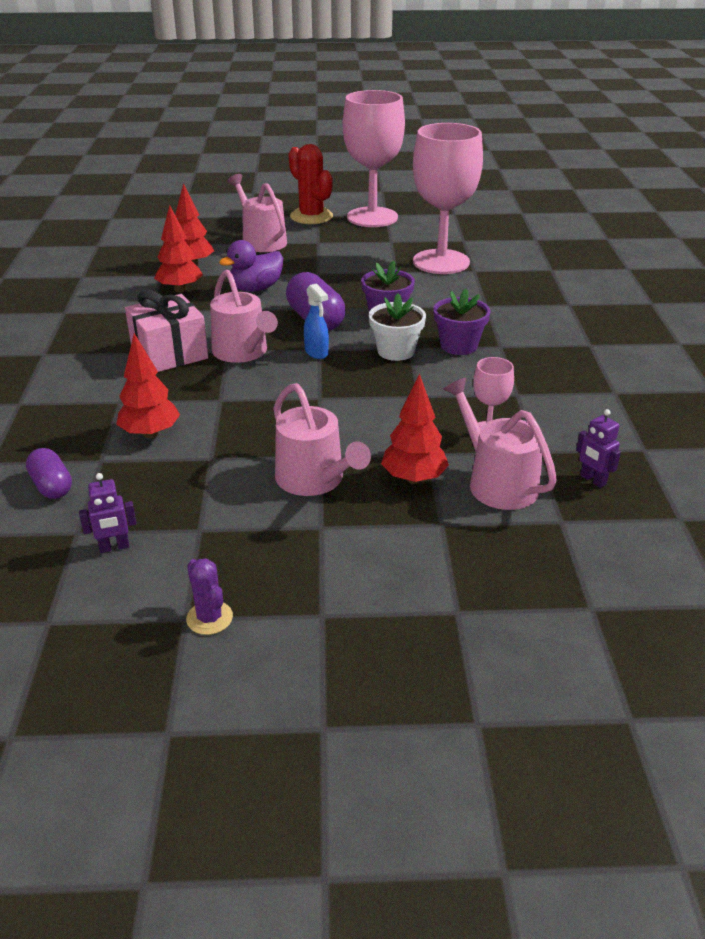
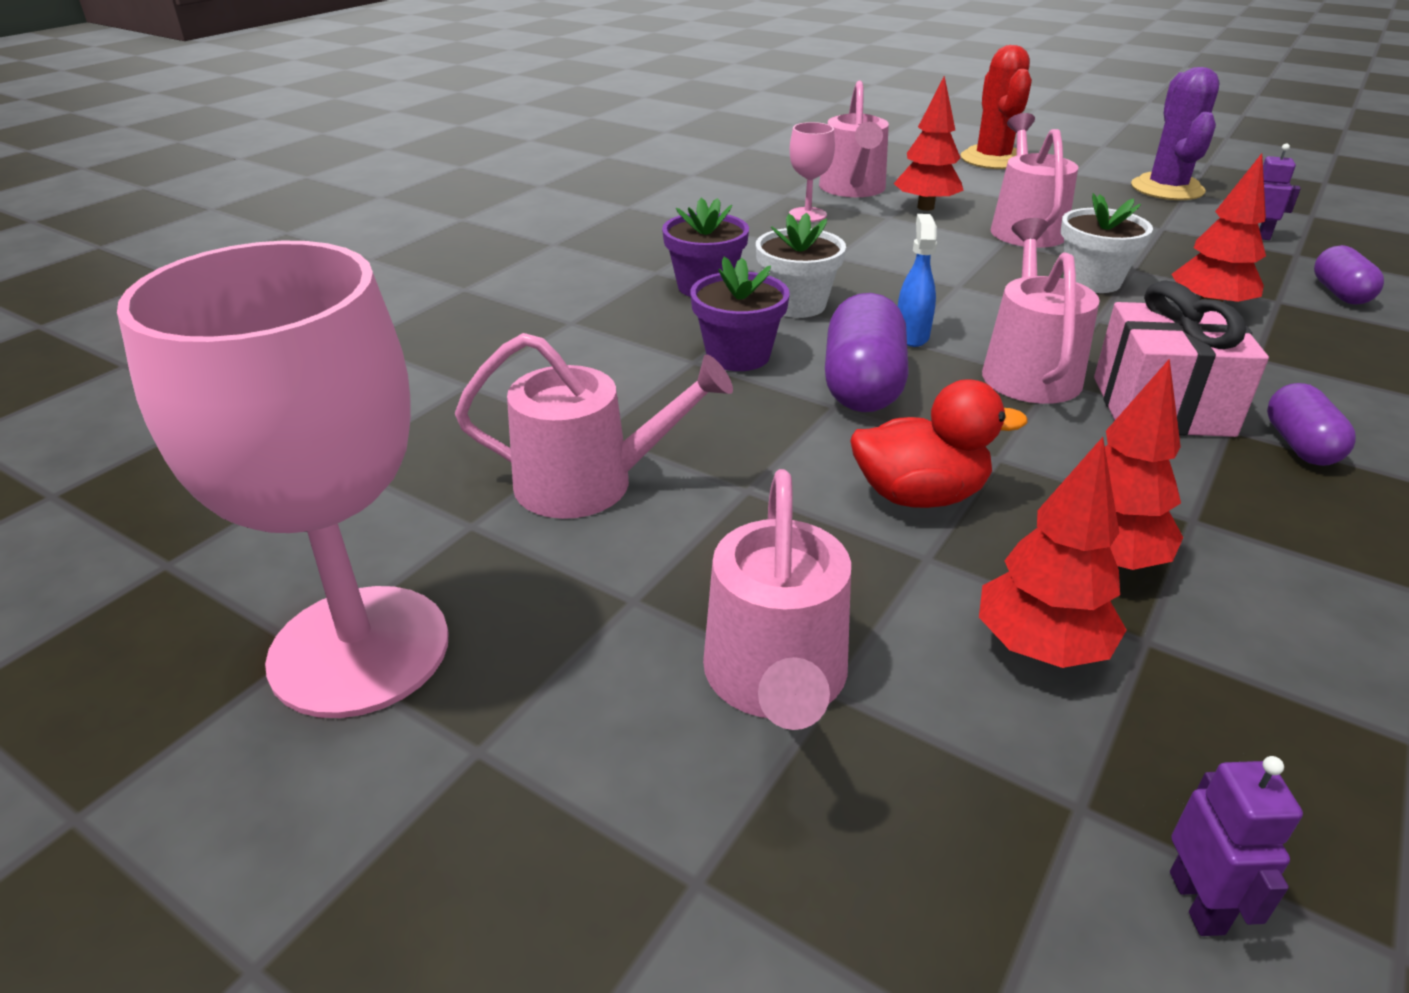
camera: 145 degrees left, 0 degrees up
purple cactus [186,558,233,635] -> purple cactus [1131,67,1220,200], size x1.85
purple duck [219,240,283,292] -> red duck [850,379,1028,508]
red cactus [289,144,333,224] -> red cactus moved to [961,45,1032,169]
pink goblet [413,123,483,274] -> none
purple robot [576,409,621,488] -> purple robot moved to [1170,756,1303,936]
none -> pink watering can [455,333,733,519]
none -> white flower pot [1061,193,1153,293]
none -> purple capsule [1267,383,1356,466]

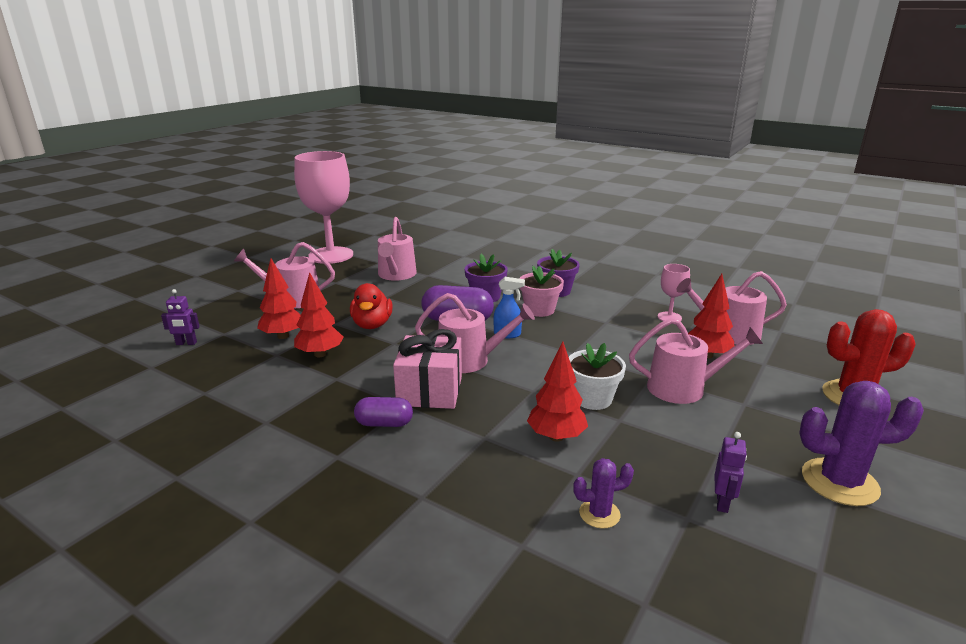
camera: 90 degrees right, 10 degrees down
white flower pot [756,213,846,318] -> pink flower pot [519,266,564,317]
purple capsule [1314,245,1384,305] -> purple cactus [573,458,634,529]

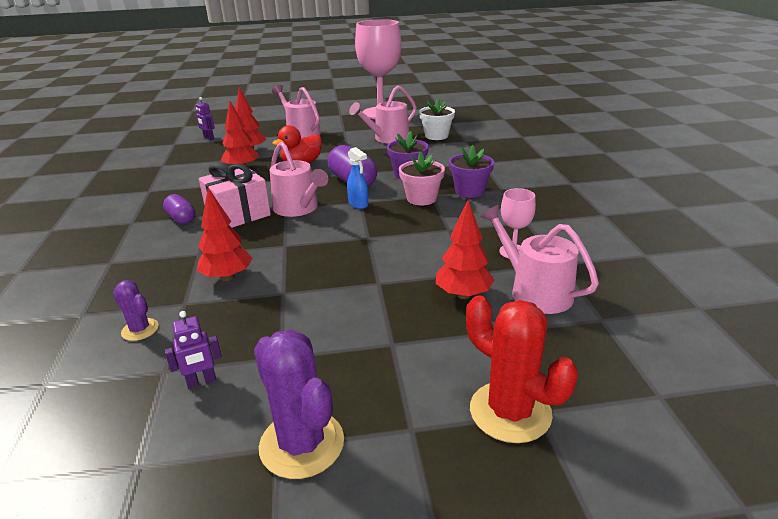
camera: 50 degrees right, 5 degrees up
white flower pot [569,343,626,410] -> white flower pot moved to [419,98,455,140]
pink watering can [629,318,763,404] -> none

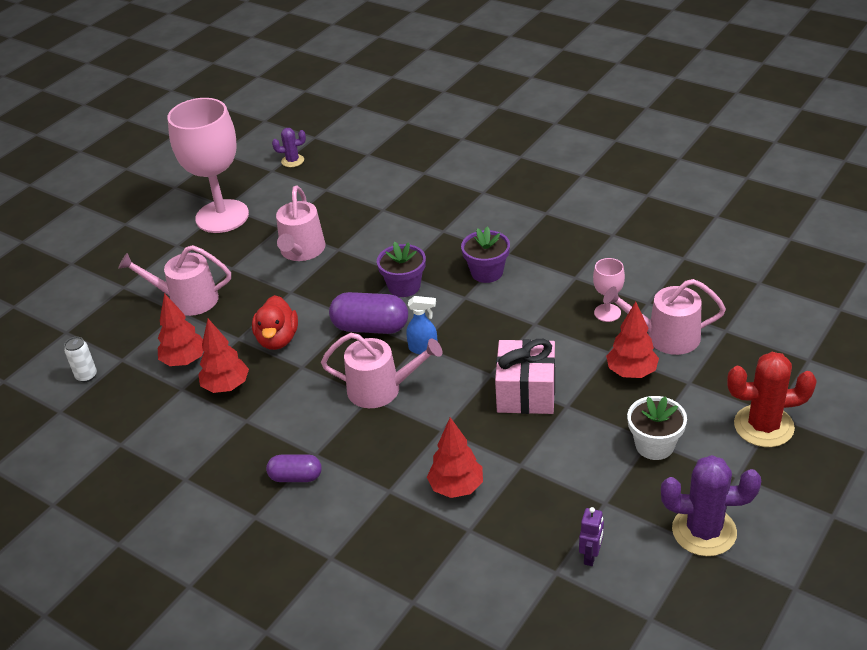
camera: 45 degrees left, 10 degrees up
purple cactus [113,280,159,341] -> purple cactus moved to [272,128,306,167]
purple robot [195,97,215,140] -> white can [64,337,97,382]
pink gift [199,162,271,228] -> pink gift moved to [495,339,555,414]
pink flower pot [399,152,445,205] -> none
white flower pot [419,98,455,140] -> white flower pot moved to [627,396,687,460]

